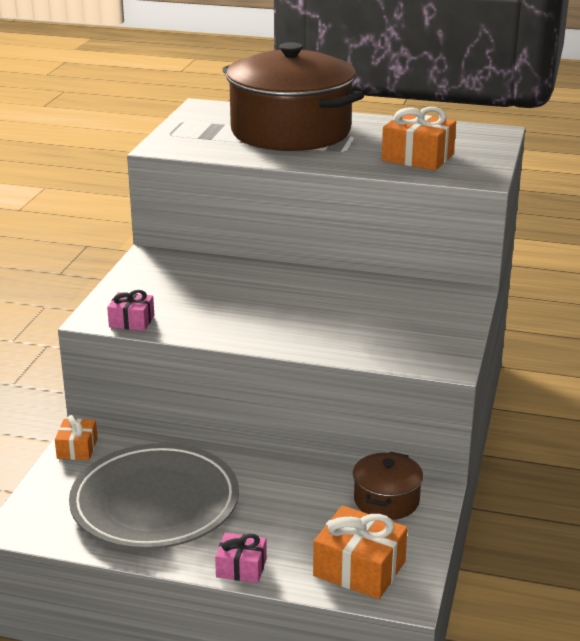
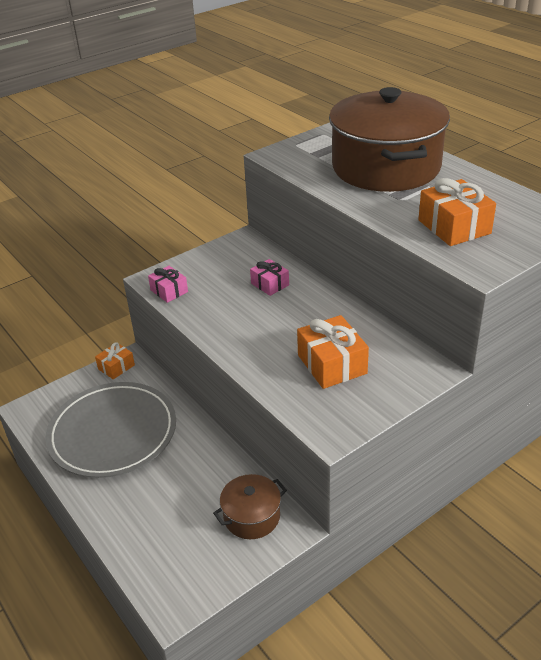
camera: 40 degrees right, 10 degrees up
pink gift [215,533,267,583] -> pink gift moved to [250,259,289,296]
orange gift [313,506,407,599] -> orange gift moved to [297,315,369,389]

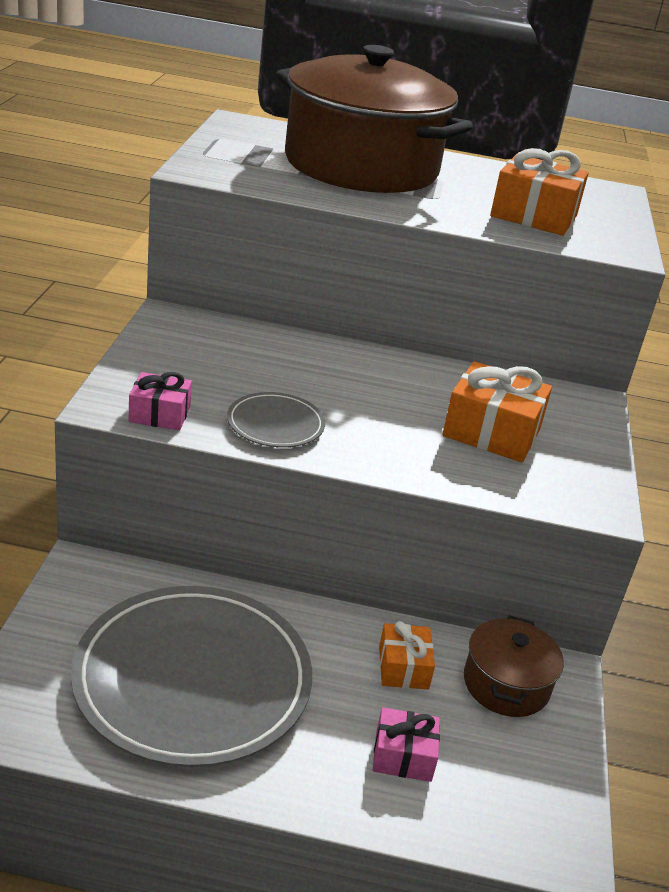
camera: 50 degrees left, 5 degrees down
orange gift [95,343,135,380] -> orange gift moved to [379,621,435,690]
pink gift [250,259,289,296] -> pink gift moved to [373,707,440,782]
none -> grey plate [227,392,325,448]

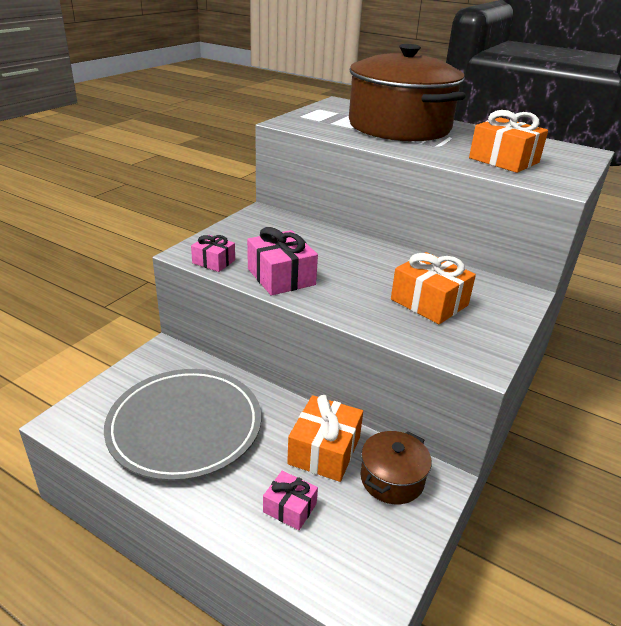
camera: 25 degrees right, 0 degrees up
grey plate [227,392,325,448] -> pink gift [247,227,318,296]
orange gift [379,621,435,690] -> orange gift [287,395,363,482], size x1.68

